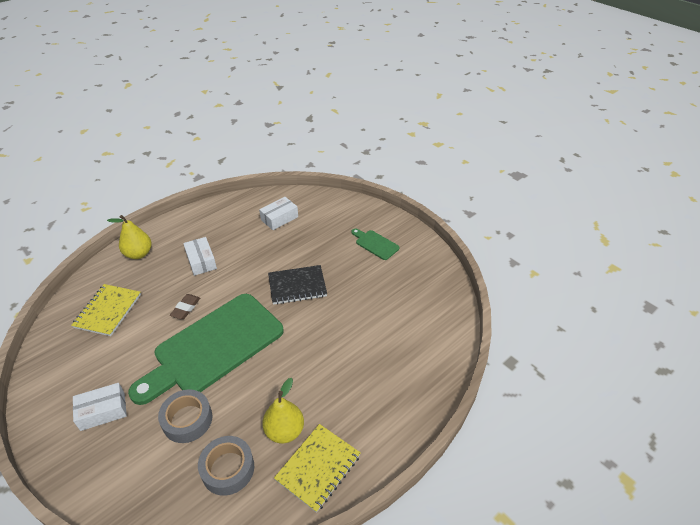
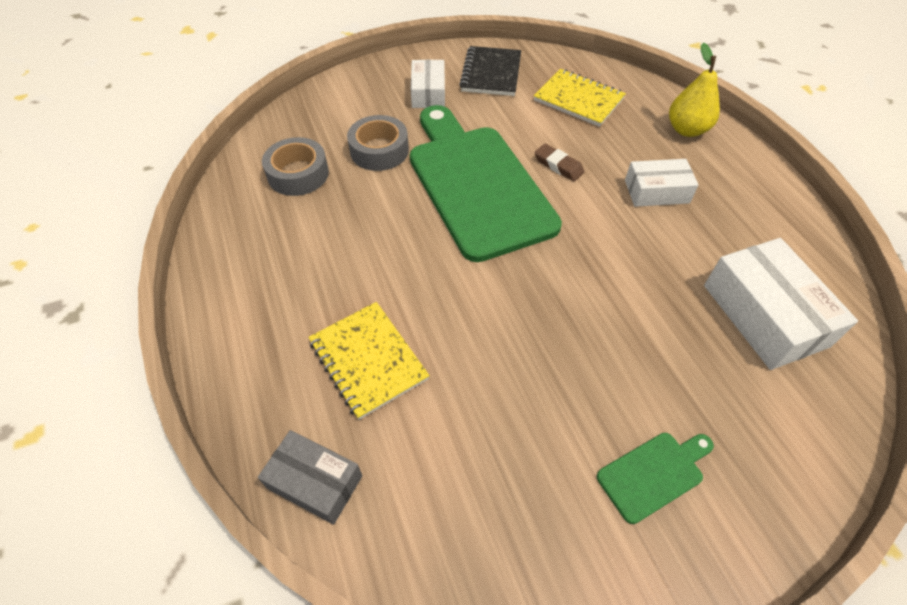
camera: 110 degrees right, 10 degrees up
white box [259,197,298,230] -> white box [704,238,858,370], size x1.62
yellow pear [262,378,304,444] -> none
black notebook [268,265,327,305] -> black notebook moved to [459,46,521,96]
yellow notebook [274,424,361,513] -> yellow notebook moved to [309,302,430,420]
none -> grey box [258,430,362,525]

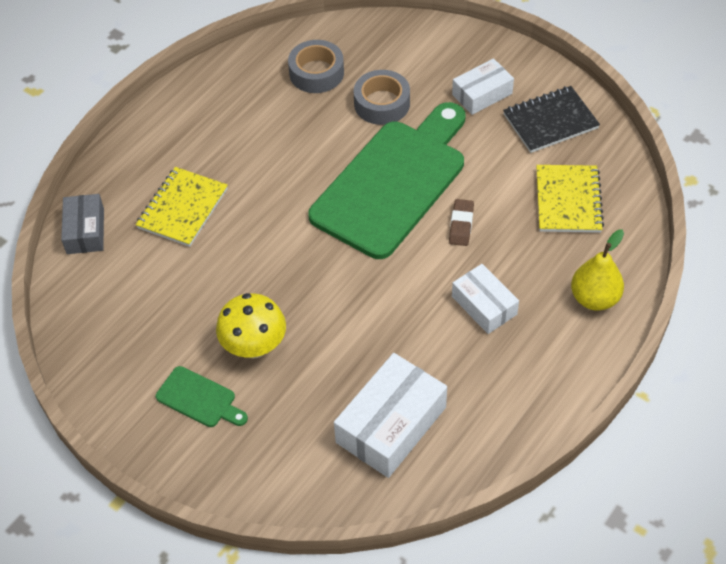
camera: 60 degrees right, 0 degrees up
none -> yellow mushroom [216,293,286,359]

